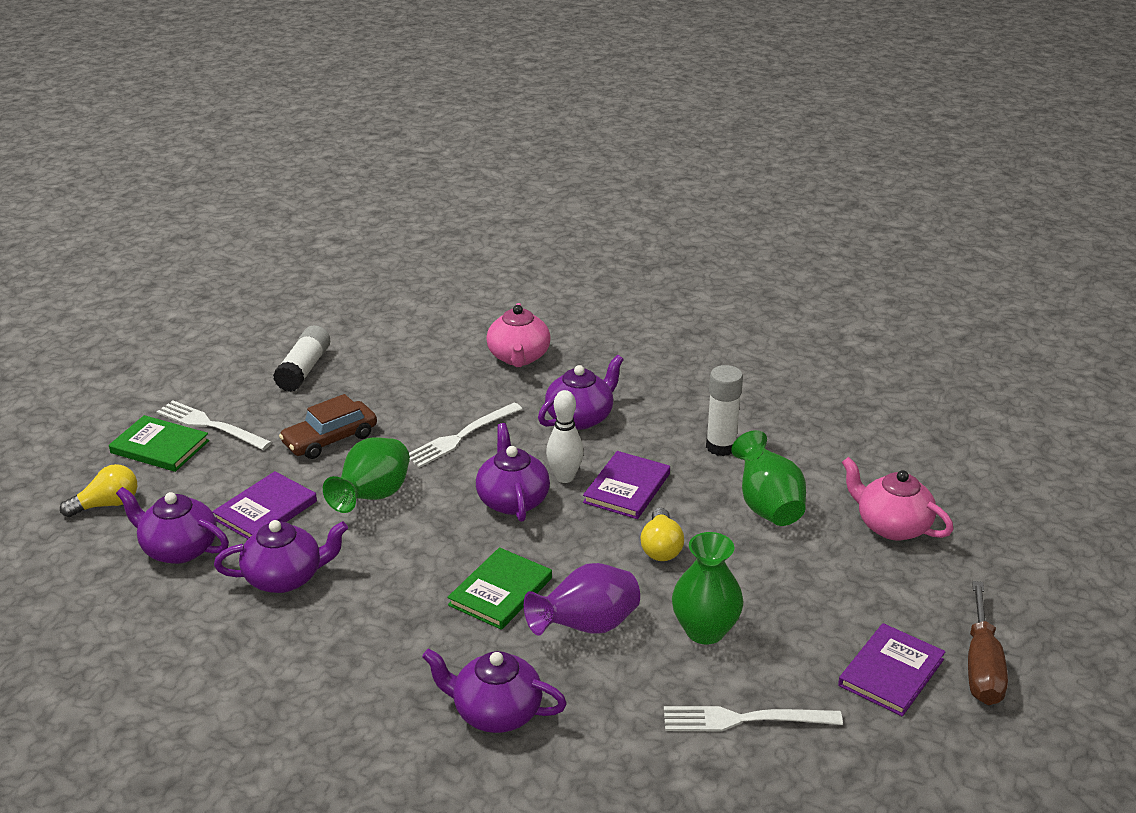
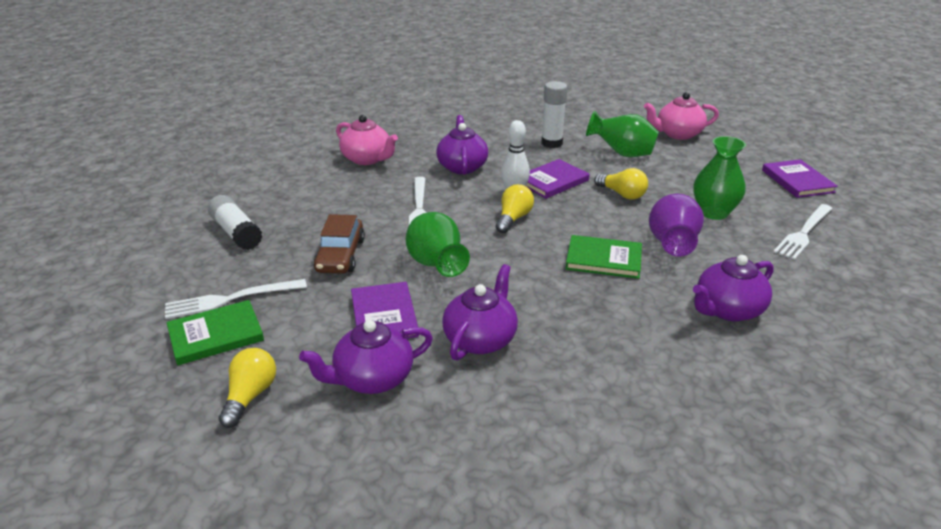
camera: 50 degrees left, 0 degrees up
green book [447,547,552,630] -> green book turned 60 degrees counterclockwise [565,235,642,279]
purple teapot [476,423,550,522] -> yellow light bulb [496,184,534,233]
purple book [583,451,670,519] -> purple book turned 75 degrees clockwise [526,159,590,199]
brown screwdriver [968,581,1008,705] -> none

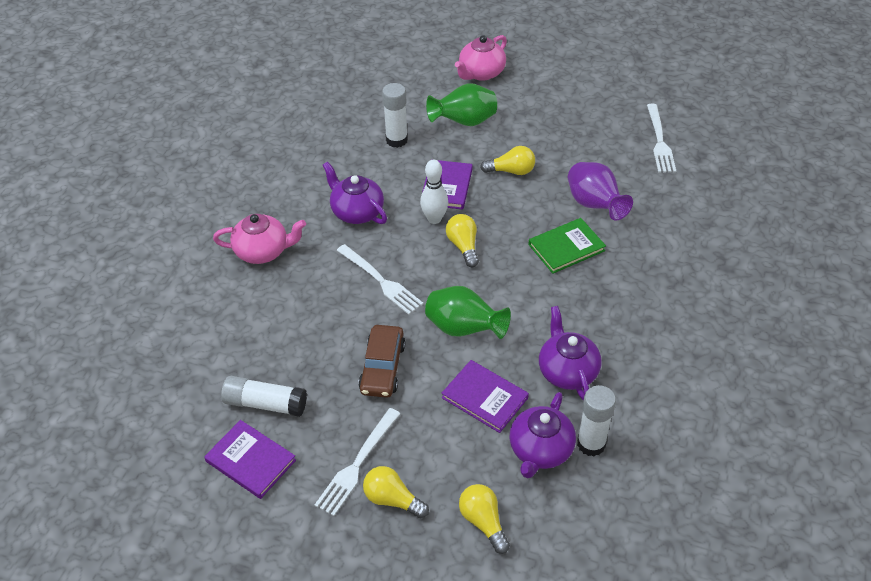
camera: 40 degrees left, 15 degrees up
green book [167,300,264,365] -> yellow light bulb [363,466,429,518]
brown car [313,214,365,274] -> brown car turned 45 degrees clockwise [358,325,405,398]
green vase [693,136,746,220] -> none
purple teapot [693,255,774,321] -> none
purple book [762,159,838,198] -> purple book moved to [204,420,296,499]
none -> white glue stick [577,385,616,456]

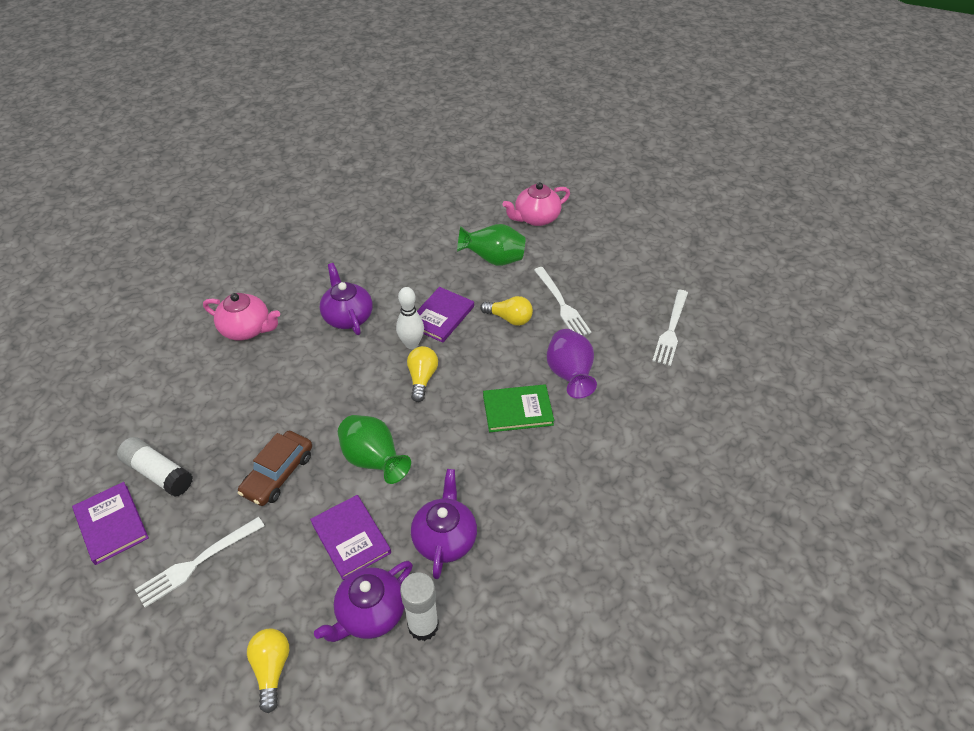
camera: 20 degrees right, 0 degrees up
white fork [336,244,423,315] -> white fork moved to [534,267,591,335]
yellow light bulb [363,466,429,518] -> none
white glue stick [382,83,408,148] -> none

